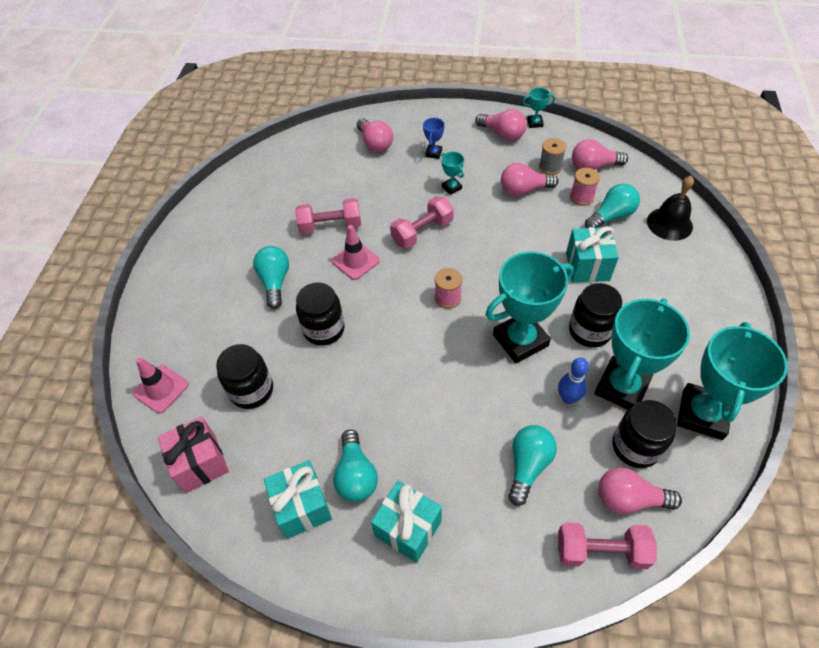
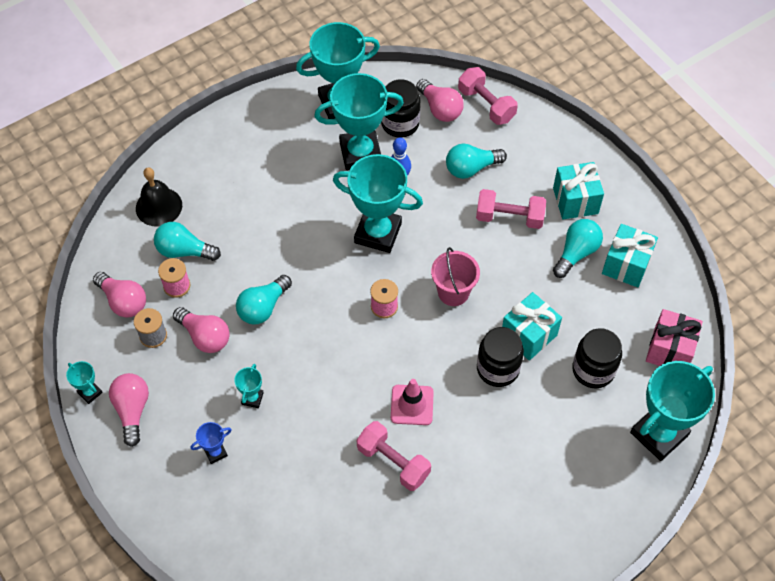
camera: 135 degrees left, 5 degrees up
pink traffic cone [133,358,189,413] -> turquoise trophy [630,361,715,461]
turquoise light bulb [253,246,289,309] -> turquoise light bulb moved to [236,275,292,324]
pink light bulb [357,118,393,152] -> none
pink dumbbell [390,196,454,249] -> pink dumbbell moved to [476,189,546,229]
turquoise gift [566,226,619,283] -> turquoise gift moved to [502,292,562,360]
black jar [569,283,622,348] -> none
none -> pink bucket [431,247,480,306]

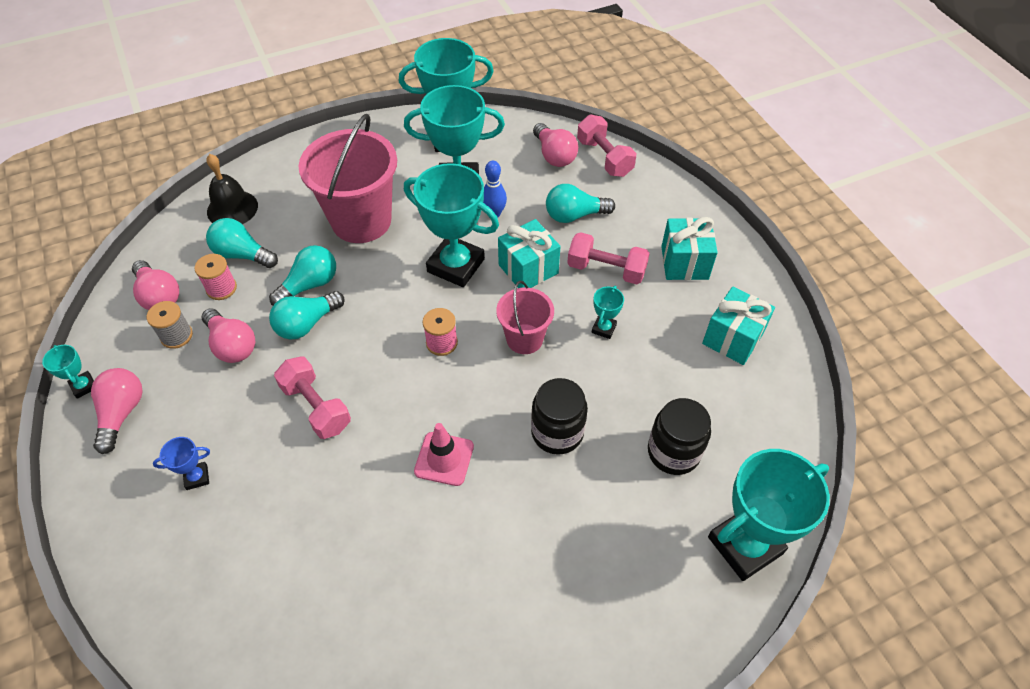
camera: 10 degrees right, 5 degrees down
turquoise trophy [234,364,264,408] -> turquoise trophy moved to [592,286,624,339]
pink dumbbell [357,421,431,491] -> pink dumbbell moved to [274,357,351,439]
black jar [381,79,420,138] -> none
turquoise gift [502,292,562,360] -> turquoise gift moved to [498,219,561,288]
turquoise light bulb [553,219,603,278] -> turquoise light bulb moved to [269,245,336,305]
pink gift [646,309,703,366] -> none
none -> pink bucket [299,114,397,243]

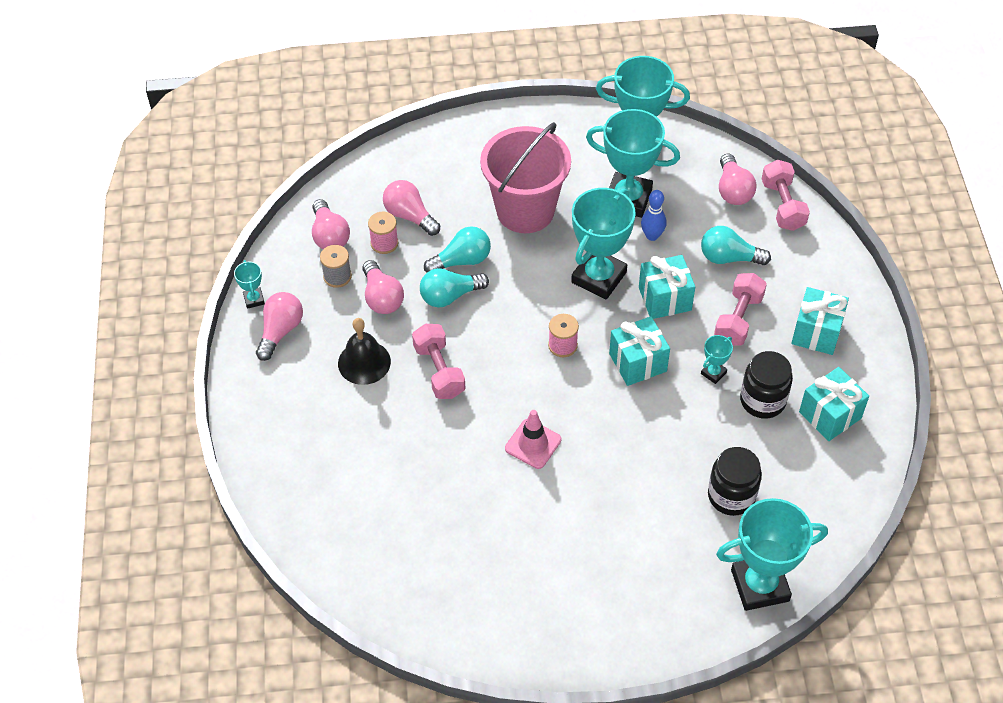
camera: 20 degrees right, 0 degrees up
blue trophy [153,437,210,490] -> none
black bell [206,154,258,224] -> black bell moved to [338,318,391,385]
turquoise light bulb [206,218,278,268] -> pink light bulb [383,180,440,236]
turquoise trophy [404,163,499,287] -> turquoise trophy turned 75 degrees clockwise [571,188,636,300]
pink bucket [496,281,554,354] -> turquoise gift [609,316,670,386]
black jar [531,378,588,455] -> black jar moved to [740,351,793,419]
pink dumbbell [567,232,650,285] -> pink dumbbell turned 75 degrees clockwise [714,273,767,346]

